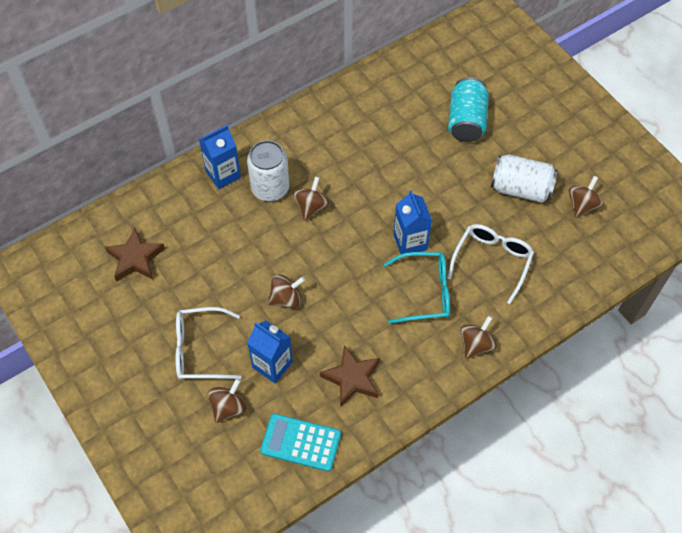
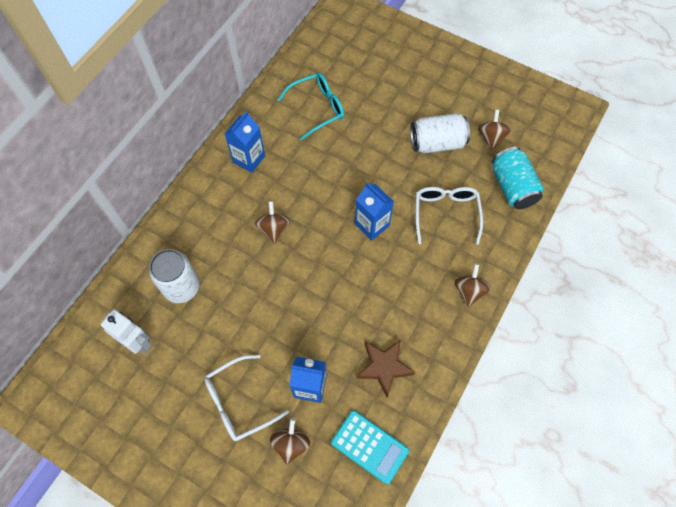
camera: 25 degrees left, 5 degrees up
brown star [105,228,165,282] -> white robot [101,310,152,354]
blue carton [199,125,241,189] -> blue carton moved to [225,111,265,173]
white can [247,140,289,201] -> white can moved to [149,249,200,303]
turquoise calculator [260,414,341,472] -> turquoise calculator turned 135 degrees counterclockwise [331,410,409,484]
brown spinning top [268,274,305,309] -> none
turquoise glasses [384,252,450,324] -> turquoise glasses moved to [278,73,344,140]
turquoise can [448,77,489,142] -> turquoise can moved to [492,147,544,209]

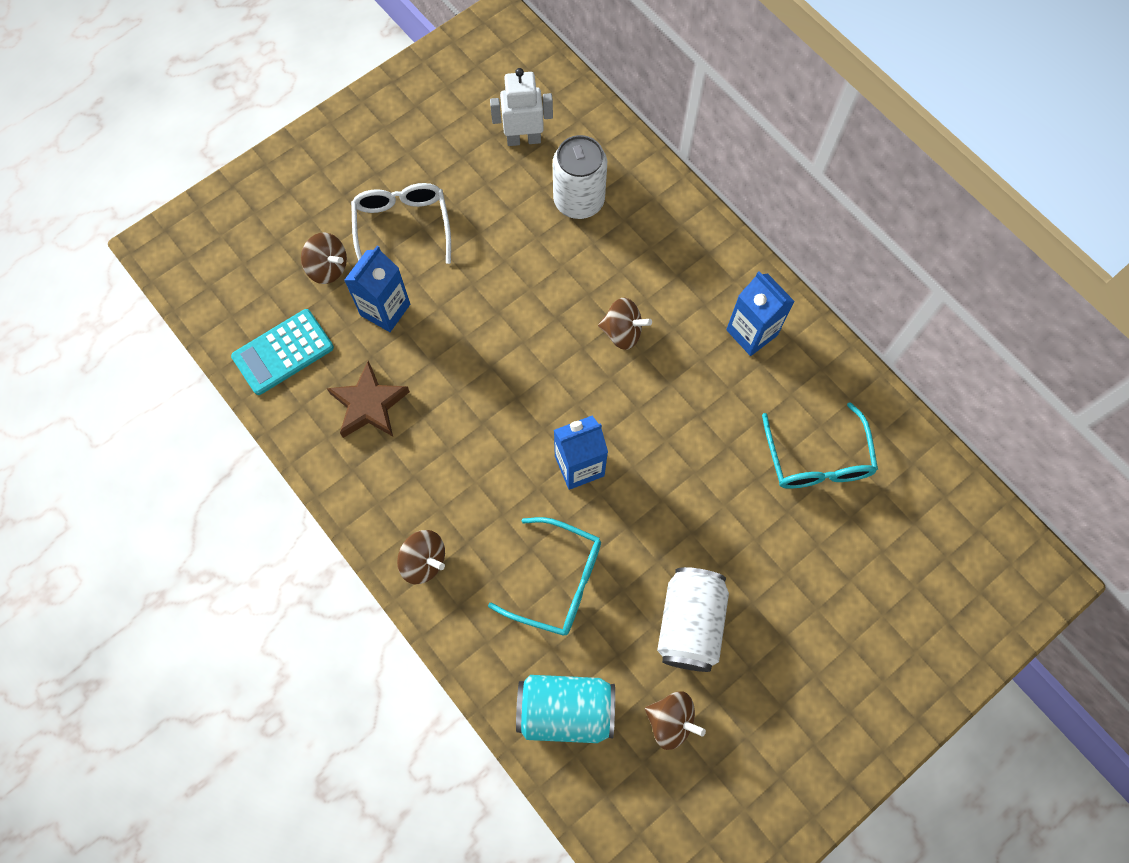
camera: 110 degrees right, 5 degrees up
white robot [101,310,152,354] -> white robot turned 150 degrees counterclockwise [490,68,553,146]
white glasses [416,187,483,245] -> turquoise glasses [488,517,601,636]

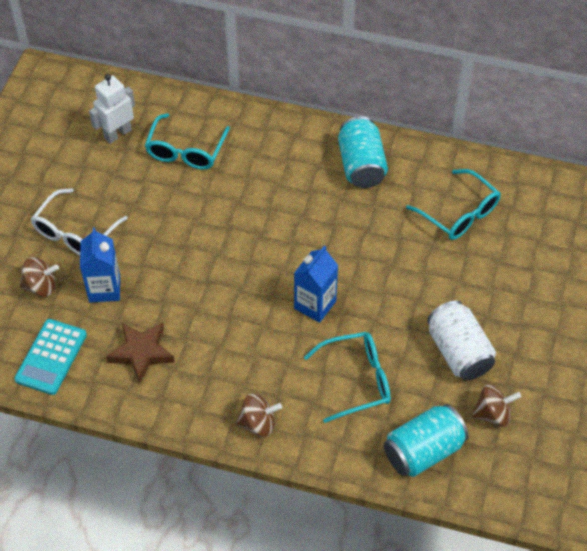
camera: 35 degrees left, 15 degrees down
white glasses [351,183,451,264] -> white glasses turned 105 degrees counterclockwise [31,188,128,255]
white can [553,135,607,219] -> turquoise glasses [145,114,230,170]
brown spinning top [598,298,652,350] -> none
blue carton [726,272,795,356] -> turquoise can [338,116,388,188]

